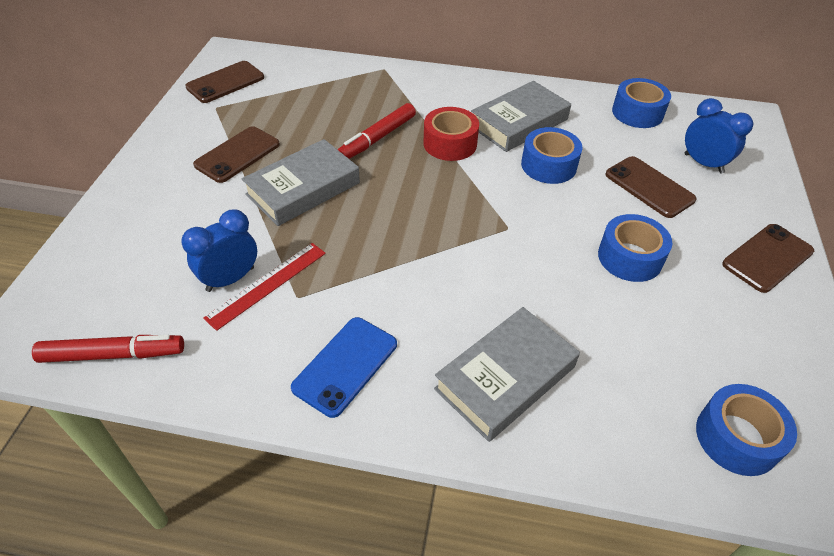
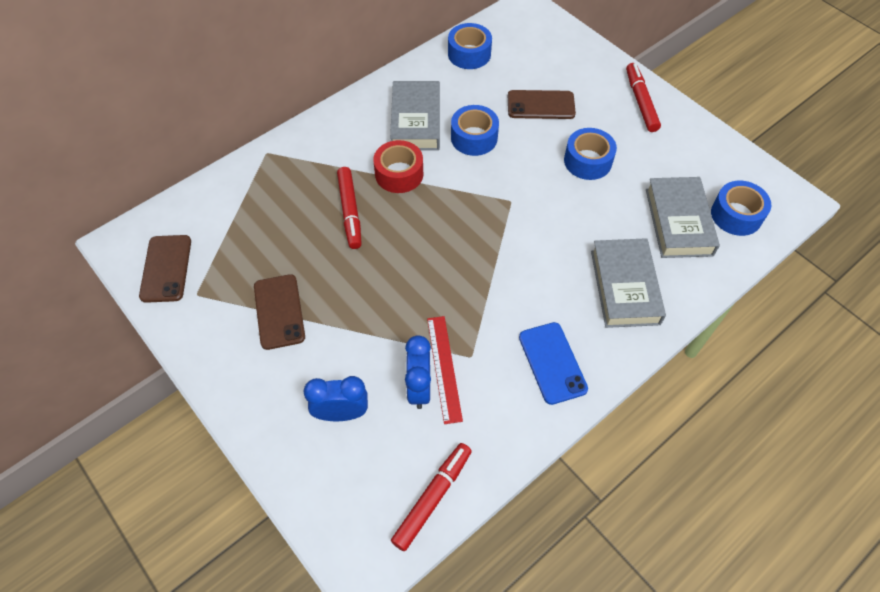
camera: 50 degrees left, 10 degrees up
grey book [242,139,360,226] -> grey book moved to [646,177,720,258]
blue clock [684,98,753,174] -> blue clock moved to [304,376,368,421]
brown phone [722,224,814,293] -> red marker [626,63,661,132]

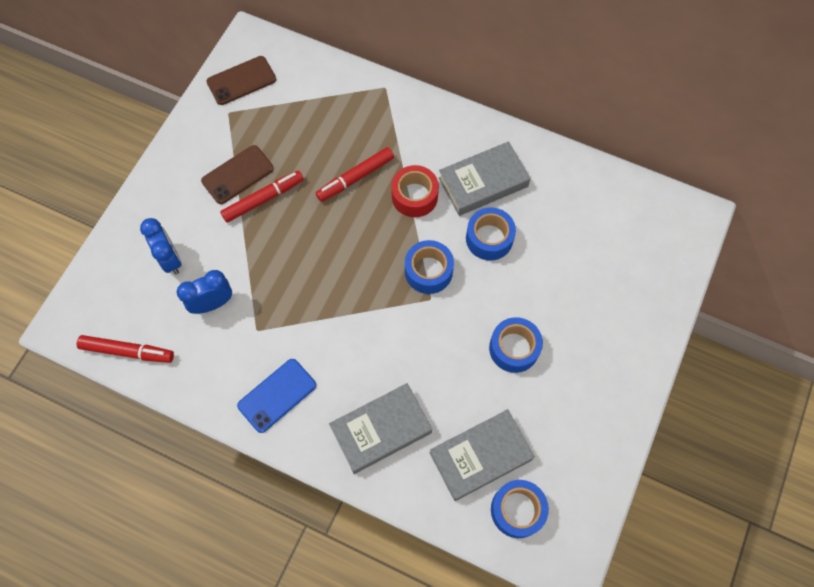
camera: 65 degrees right, 10 degrees up
red ruler [427,316,463,424] -> none
blue tape [448,23,492,69] -> blue tape moved to [405,240,454,294]
brown phone [508,90,576,119] -> none
red marker [626,63,661,132] -> red marker moved to [220,171,304,223]

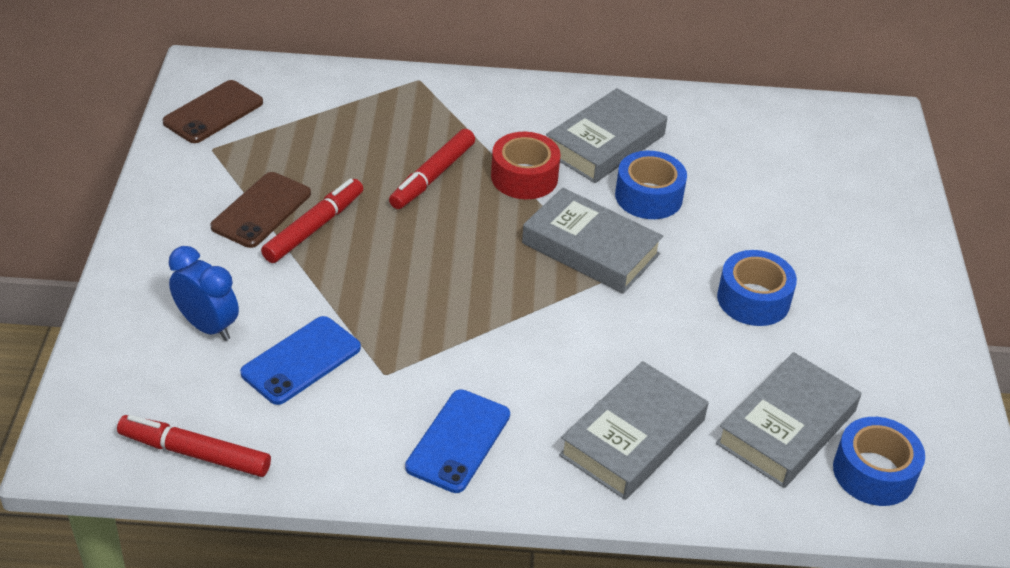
camera: 25 degrees left, 25 degrees down
red marker [77,335,174,363] -> red marker turned 150 degrees counterclockwise [117,415,271,477]
blue clock [177,270,232,314] -> blue phone [240,316,361,405]
blue tape [405,240,454,294] -> grey book [522,188,663,294]

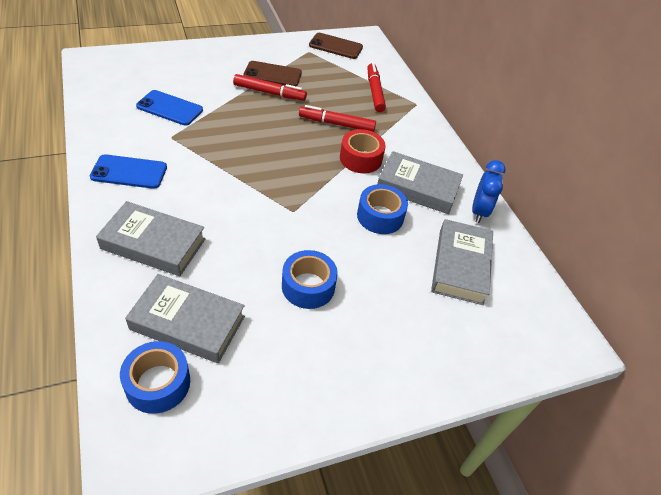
camera: 65 degrees right, 5 degrees up
red marker [117,415,271,477] -> red marker moved to [367,63,386,112]
blue clock [169,246,239,341] -> blue clock moved to [472,160,506,223]
grey book [522,188,663,294] -> grey book moved to [431,219,493,305]

